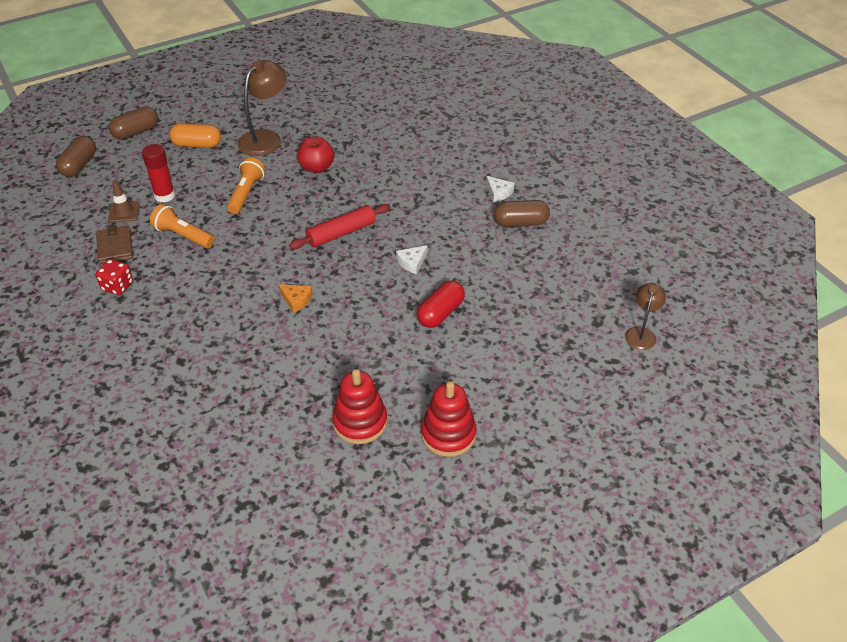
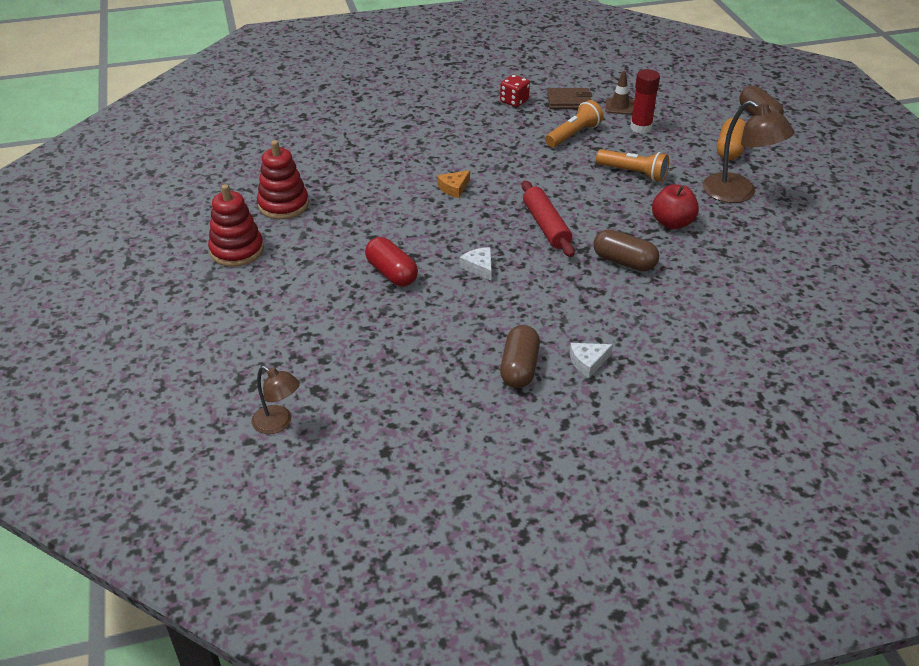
camera: 105 degrees right, 5 degrees down
brown capsule [56,136,96,177] -> brown capsule moved to [594,229,659,271]

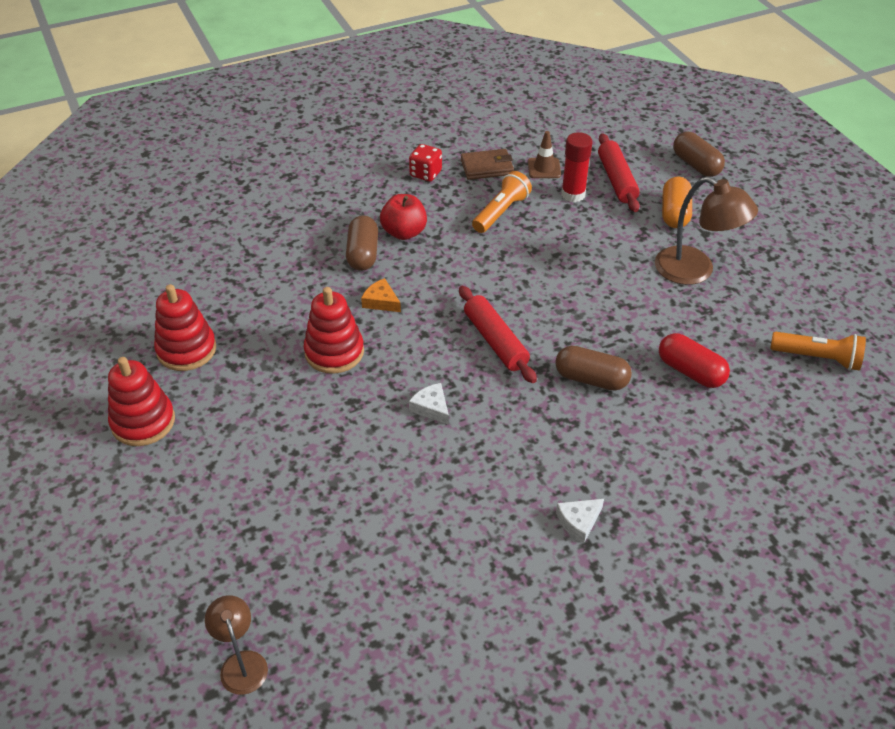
camera: 10 degrees left, 5 degrees up
brown lamp [252,366,300,434] -> brown lamp turned 135 degrees counterclockwise [205,595,268,695]
red capsule [365,237,418,286] -> red capsule moved to [659,333,730,388]
orange cheese [437,170,470,198] -> orange cheese turned 90 degrees clockwise [361,278,401,312]
brown capsule [500,325,540,388] -> brown capsule moved to [346,215,378,271]
orange flashlight [596,149,669,182] -> orange flashlight moved to [770,332,866,371]
red apple [652,184,699,229] -> red apple moved to [380,194,427,240]
none -> red stacking toy [304,287,364,374]
none -> red rolling pin [598,133,640,212]

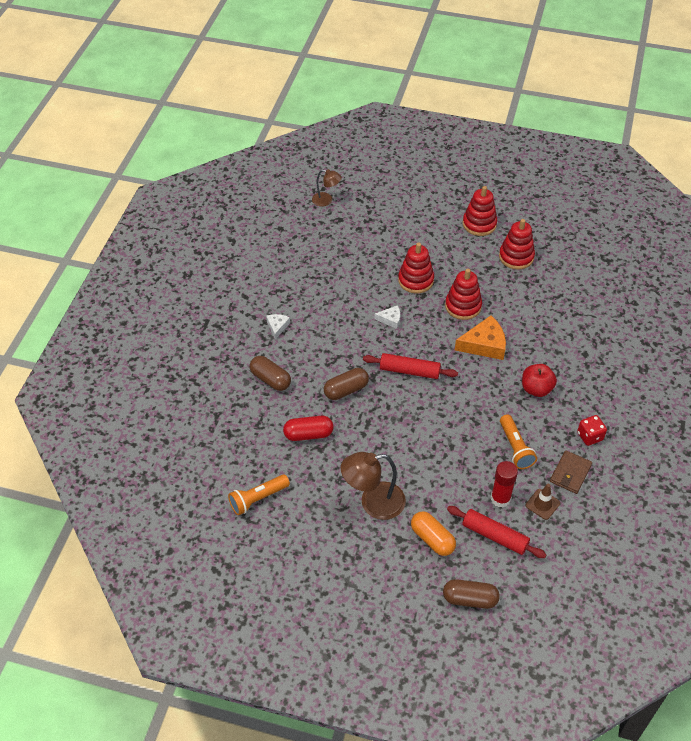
camera: 130 degrees right, 5 degrees up
brown capsule [346,215,378,271] -> brown capsule moved to [250,356,291,391]
orange cheese [361,278,401,312] -> orange cheese [455,316,506,360], size x1.88
none -> red stacking toy [398,243,434,294]

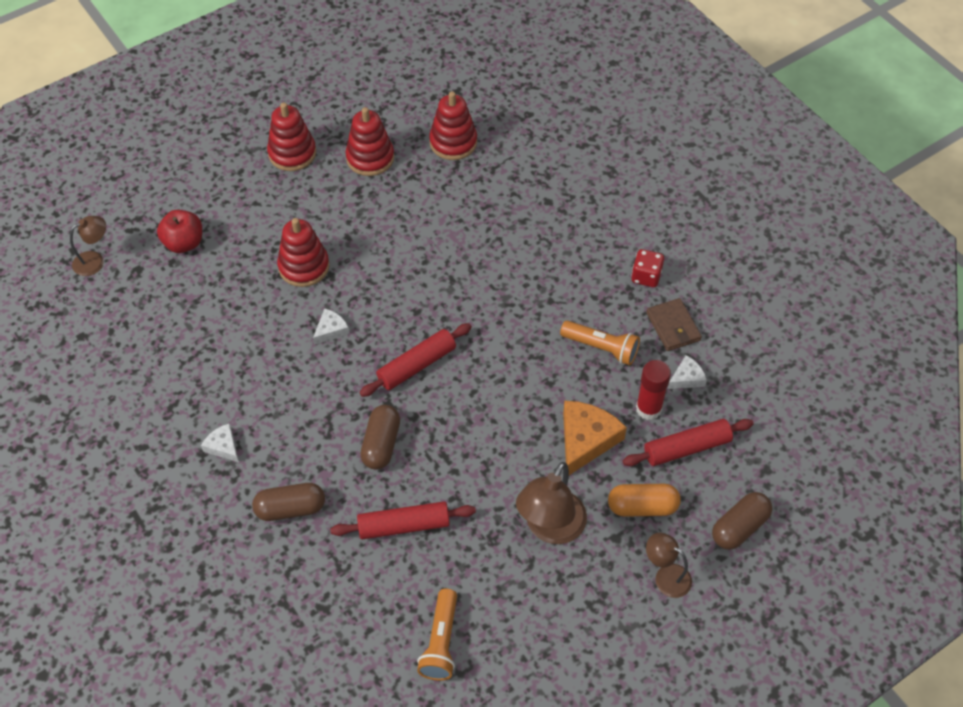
camera: 50 degrees left, 5 degrees up
red capsule [283,416,334,441] -> red rolling pin [330,501,476,539]
red stacking toy [445,269,482,320] -> red stacking toy moved to [429,91,477,160]
orange cheese [455,316,506,360] -> orange cheese moved to [563,401,627,475]
red apple [522,364,557,397] -> red apple moved to [157,210,202,253]
brown traffic cone [526,484,560,520] -> white cheese [668,355,707,389]
none -> brown lamp [646,532,692,598]

